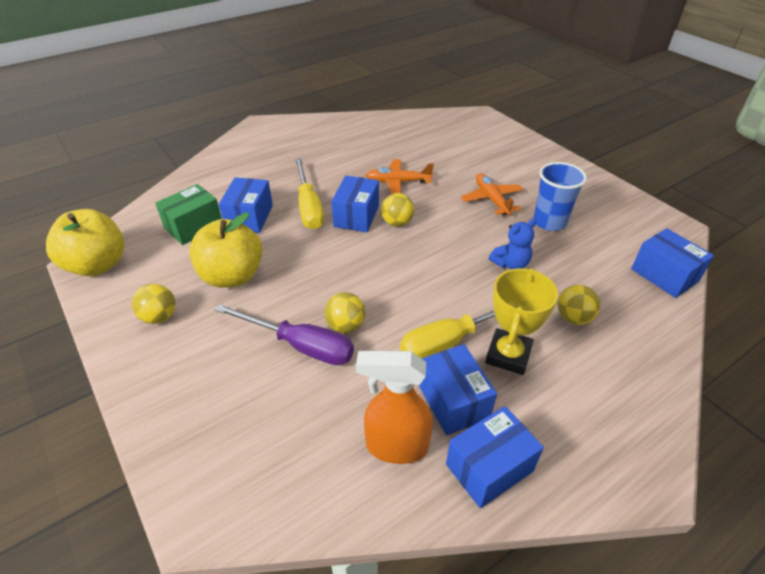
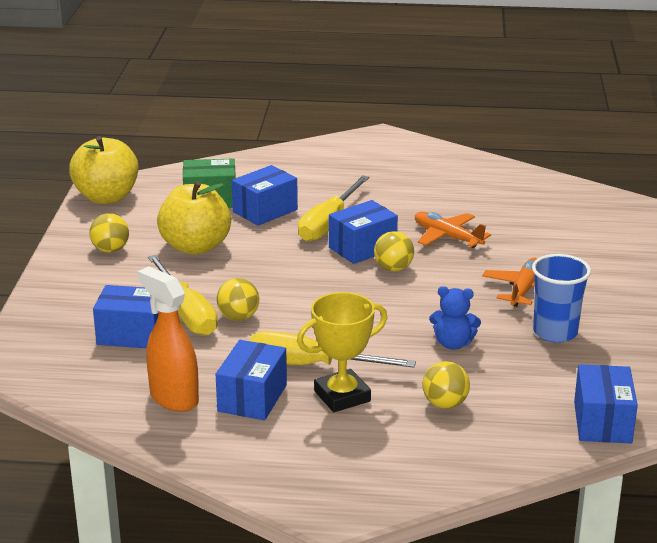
camera: 40 degrees right, 15 degrees down
purple screwdriver [215,304,354,365] -> yellow screwdriver [148,255,218,336]
blue box [446,406,544,508] -> blue box moved to [93,285,159,348]

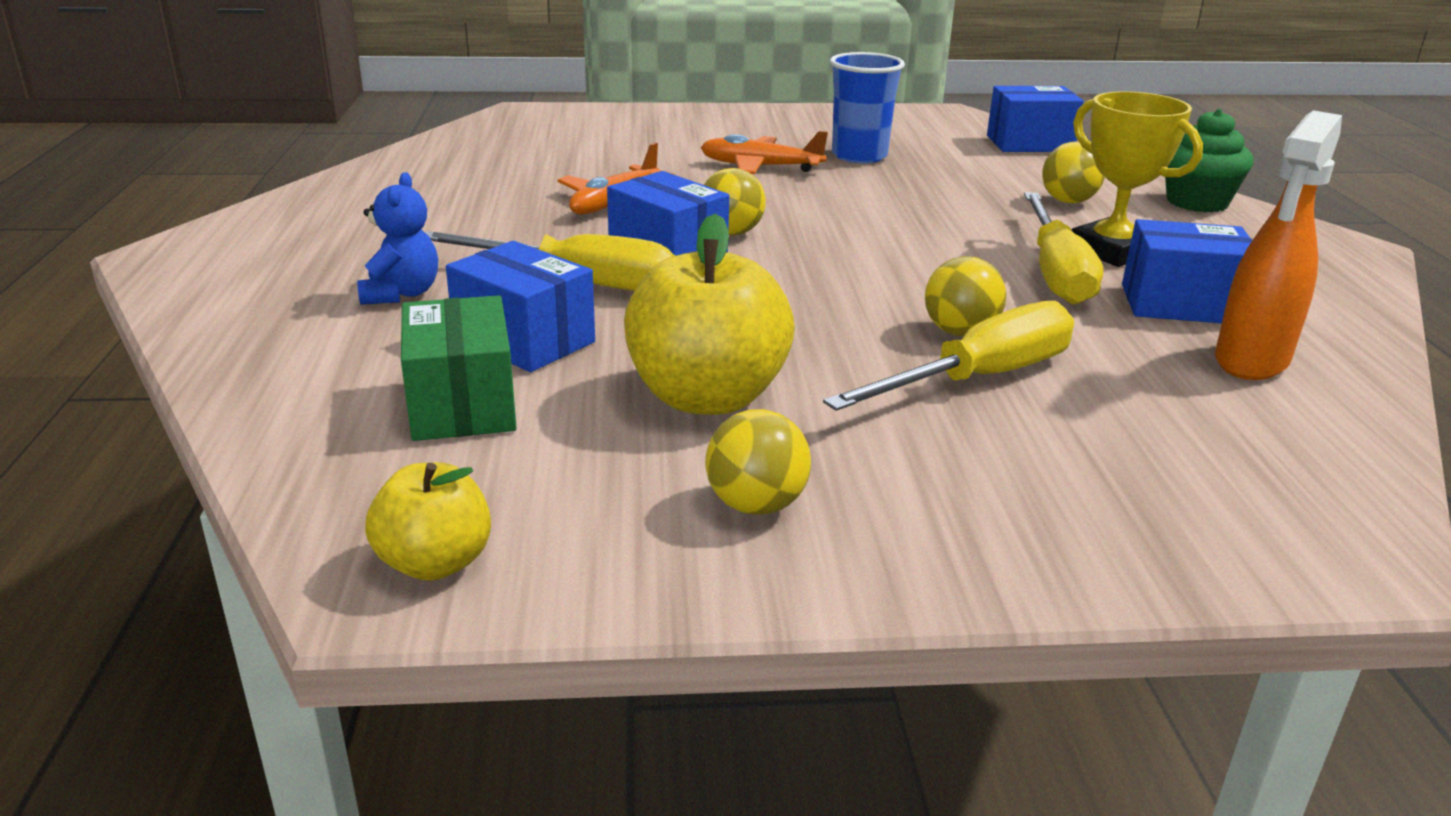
camera: 100 degrees left, 0 degrees up
yellow apple [69,136,138,204] -> yellow apple [365,462,491,581], size x0.56
blue box [93,285,159,348] -> none
blue teddy bear [429,286,481,350] -> blue teddy bear moved to [357,172,438,305]
none -> green cupcake [1165,109,1254,212]

